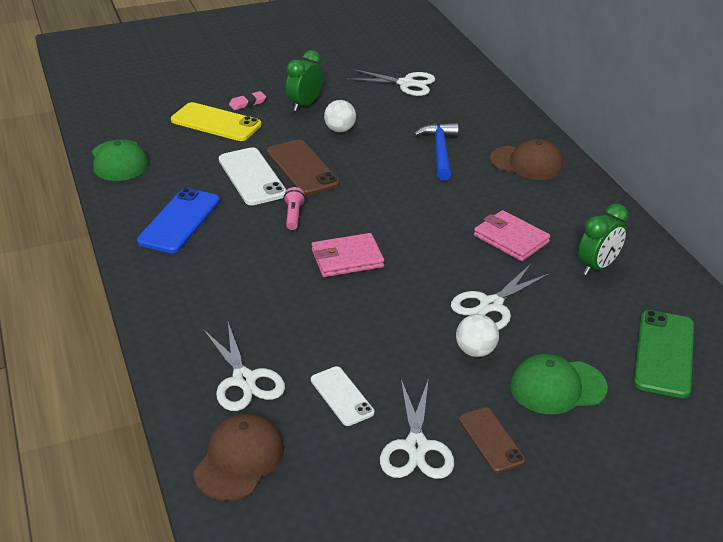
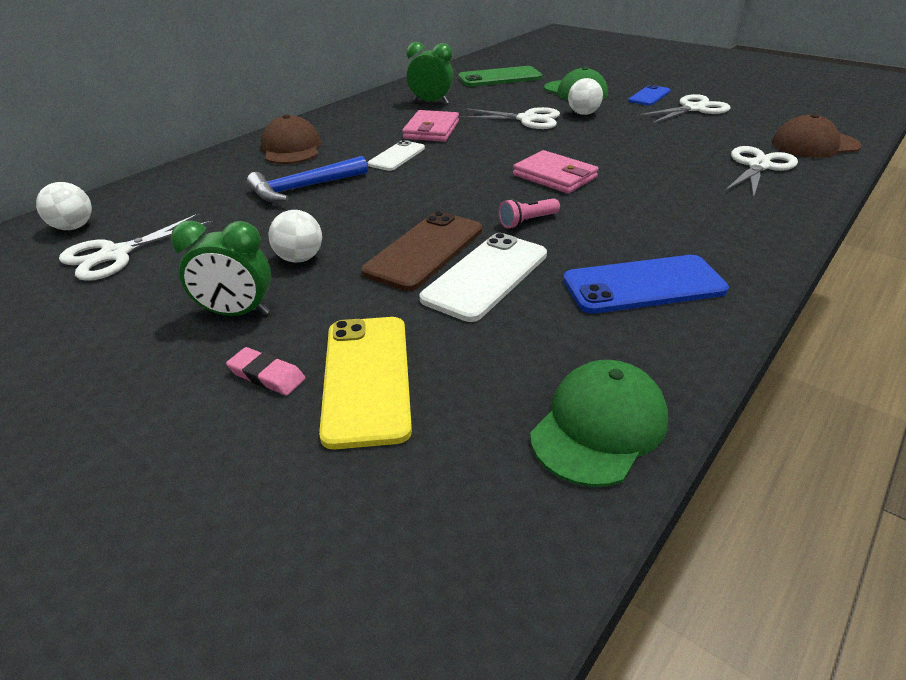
camera: 120 degrees left, 0 degrees up
white phone [311,366,374,426] -> white phone moved to [368,140,425,171]
white scissors [347,69,435,96] -> white scissors turned 120 degrees counterclockwise [59,213,213,281]
brown phone [459,407,526,473] -> blue phone [628,85,671,106]
none -> white ball [36,182,92,230]

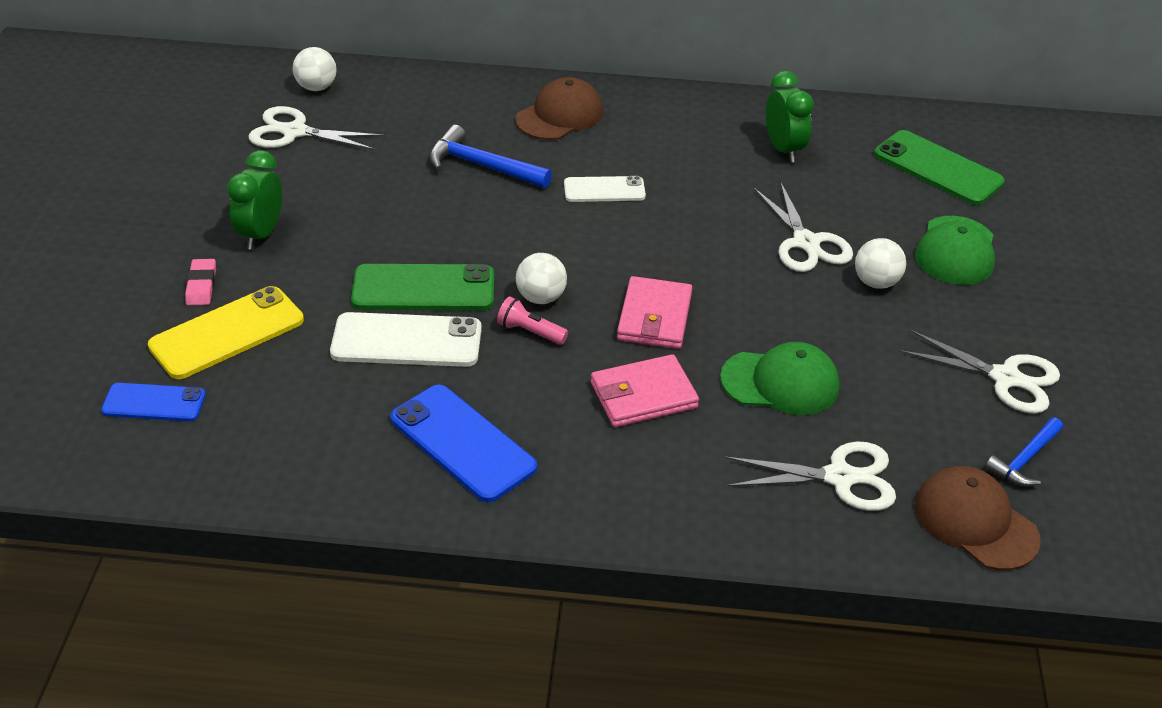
camera: 55 degrees right, 5 degrees up
green clock [171,220,271,316] -> green clock turned 45 degrees clockwise [227,150,282,250]
white ball [268,210,322,262] -> white ball moved to [516,253,567,304]
brown phone [361,211,482,291] -> green phone [351,264,494,310]
pink wallet [402,110,459,142] -> pink wallet moved to [591,354,699,427]
green cap [530,360,668,487] -> green cap moved to [720,342,840,415]
blue phone [628,85,671,106] -> blue phone moved to [101,383,206,421]
none -> blue hammer [985,418,1063,486]

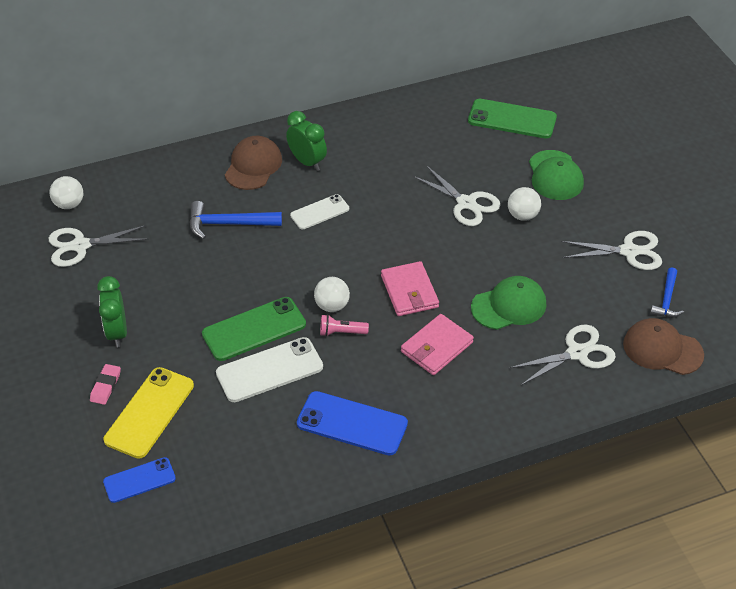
camera: 25 degrees left, 5 degrees up
pink eraser [185,259,216,305] -> pink eraser turned 45 degrees clockwise [90,364,121,405]
green clock [766,71,814,163] -> green clock moved to [286,111,327,171]

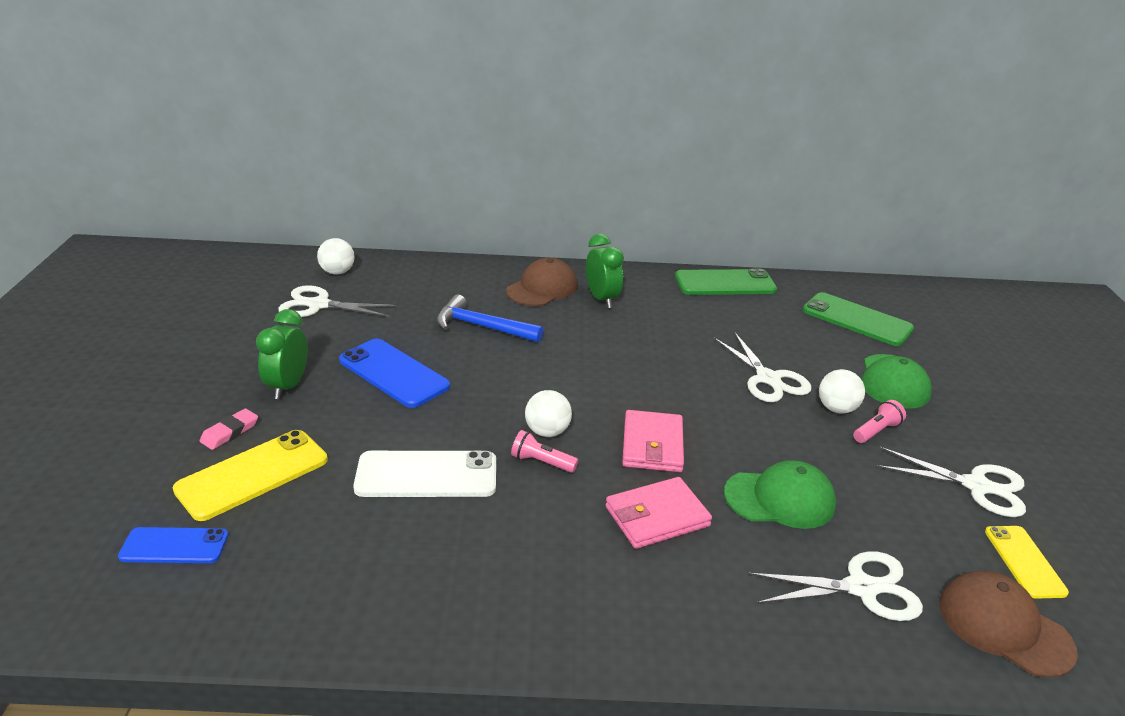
camera: 20 degrees right, 15 degrees down
green phone [202,297,306,361] -> green phone moved to [675,269,777,295]
white phone [290,194,349,229] -> none
blue phone [297,391,408,456] -> blue phone moved to [339,339,450,408]
blue hammer [650,268,684,318] -> yellow phone [985,526,1069,599]
none -> pink flashlight [853,400,906,443]

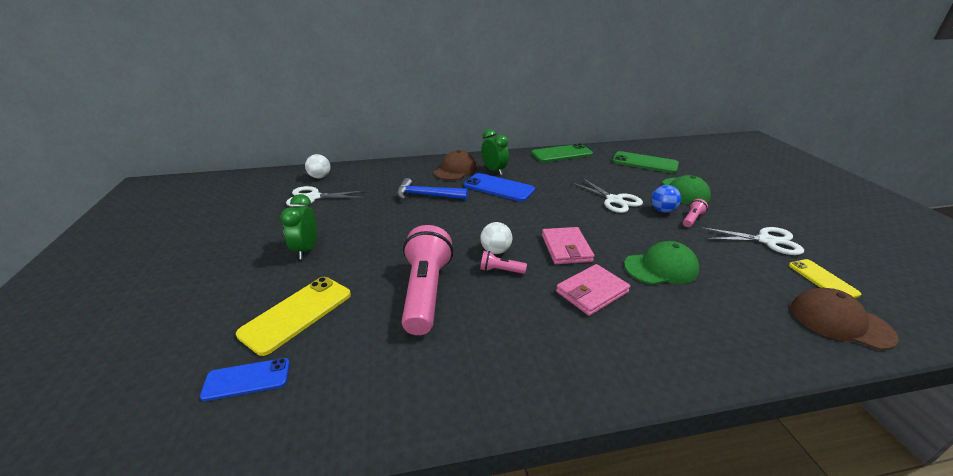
camera: 10 degrees left, 0 degrees up
pink eraser [200,408,258,450] -> none
blue phone [339,339,450,408] -> blue phone moved to [464,173,535,202]
white phone [353,451,496,497] -> pink flashlight [402,225,453,335]
white scissors [748,551,923,621] -> none
white ball [819,369,865,414] -> blue ball [651,185,681,213]

